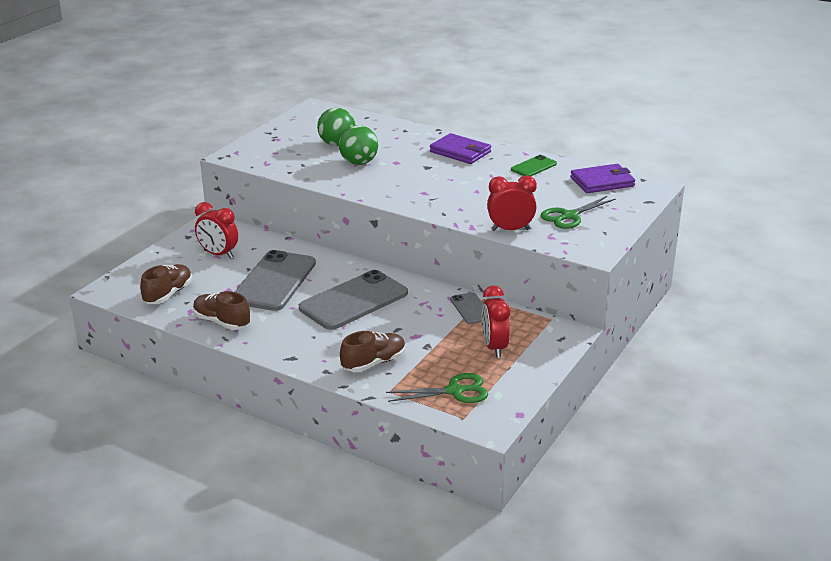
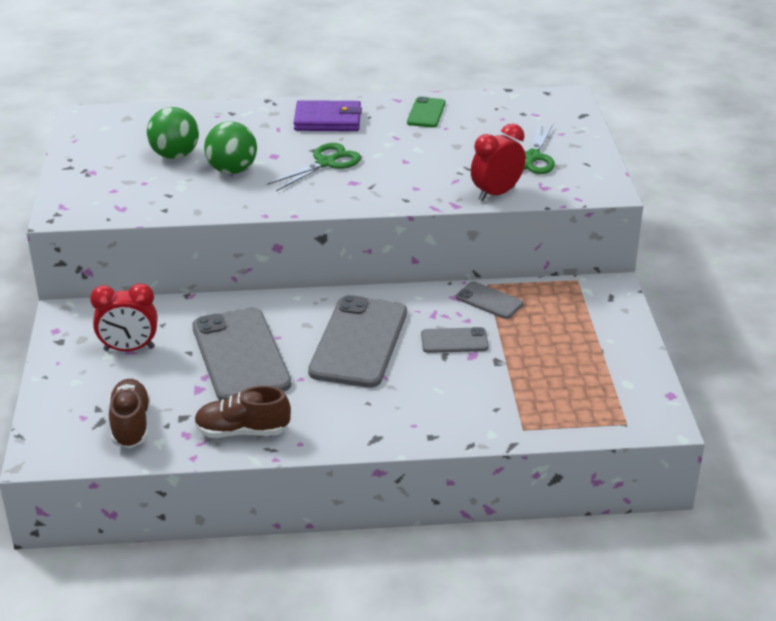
camera: 35 degrees left, 5 degrees up
brown shoe [340,331,406,372] -> none
green scissors [386,373,488,403] -> green scissors moved to [267,143,361,191]
red clock [482,285,510,358] -> none
purple wallet [570,164,635,193] -> none
none -> grey phone [421,327,489,353]

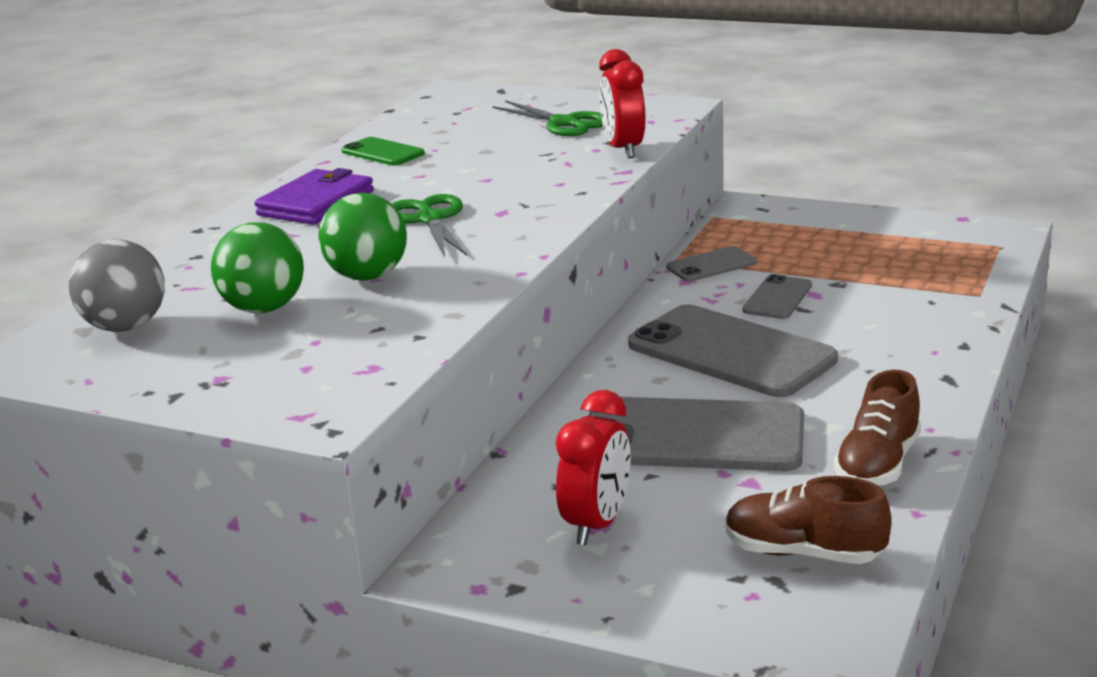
camera: 60 degrees left, 10 degrees down
none -> grey ball [69,239,165,332]

